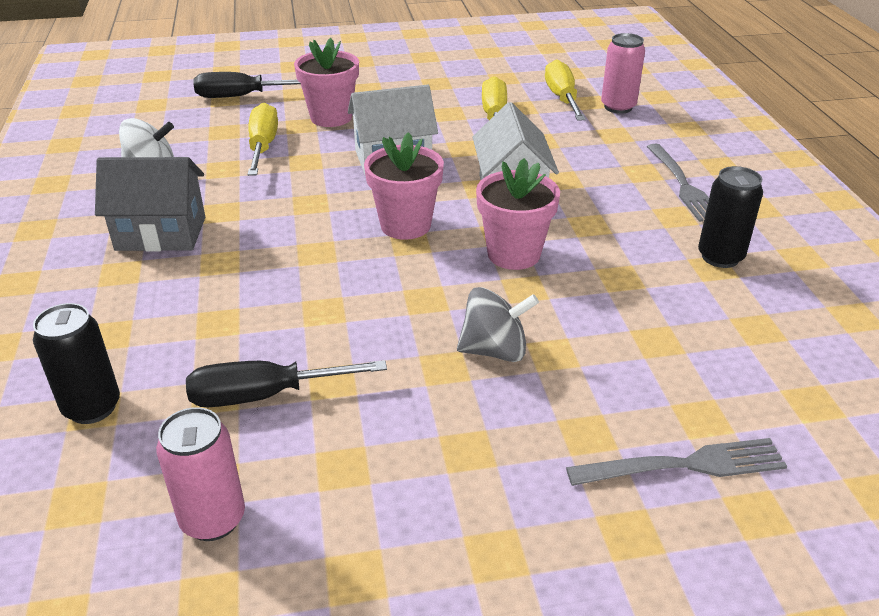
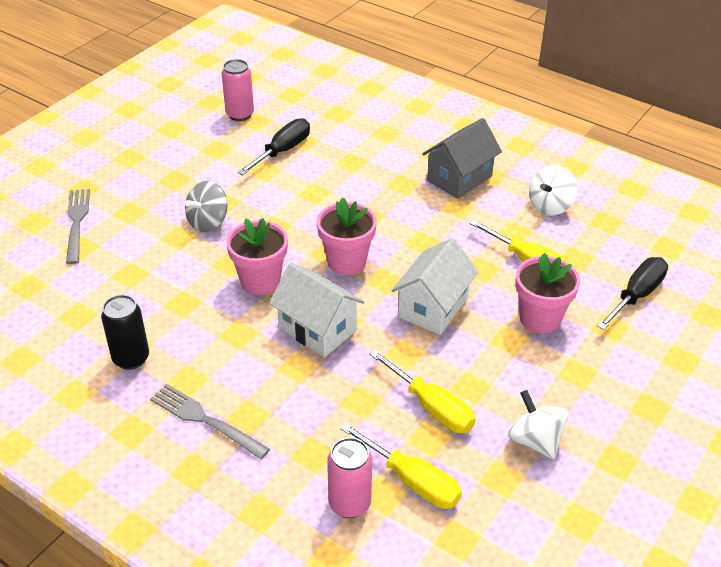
camera: 135 degrees right, 5 degrees up
black can [33,303,120,424] -> none
grey fork [566,438,787,486] -> grey fork turned 135 degrees clockwise [66,189,90,264]
none -> white spinning top [508,390,569,460]

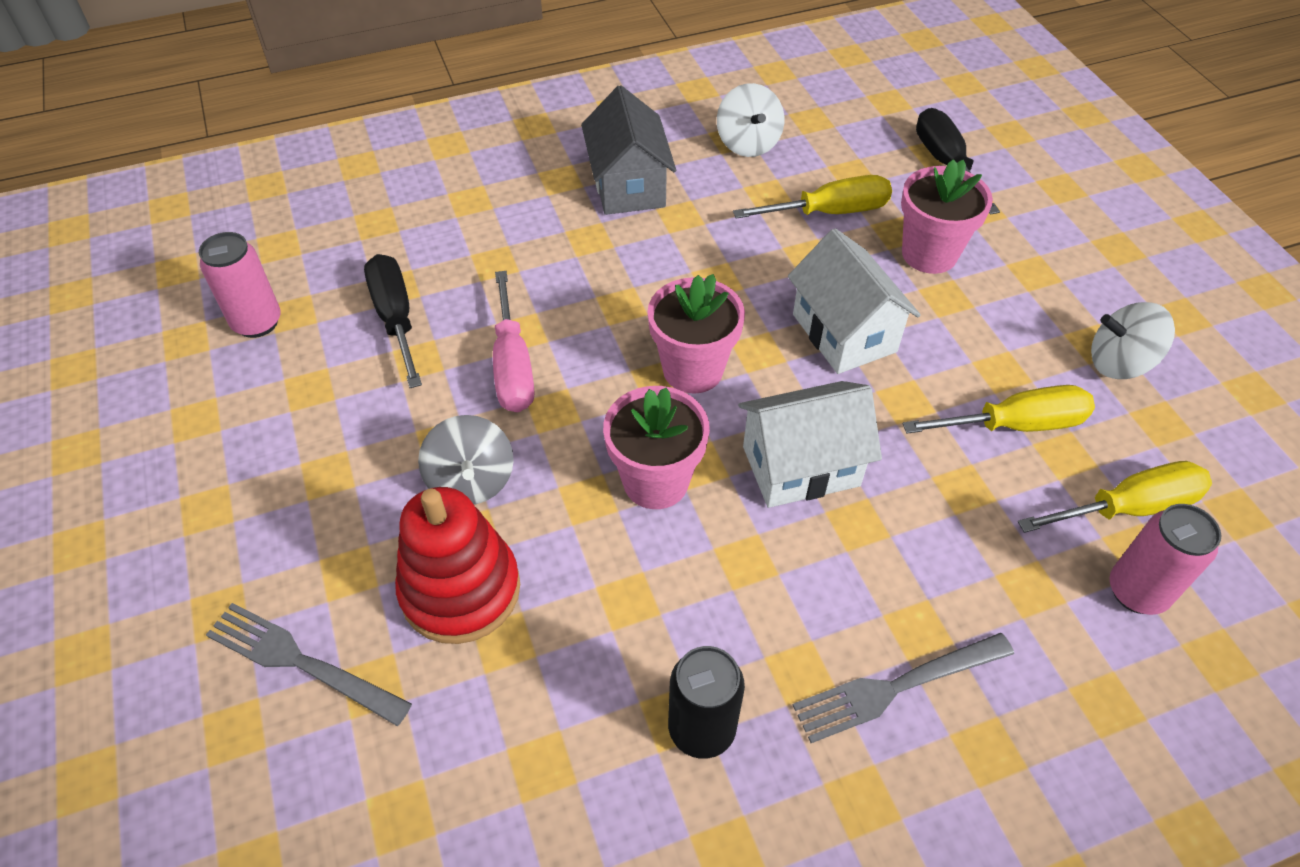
camera: 55 degrees left, 10 degrees up
none -> red stacking toy [395,487,520,644]
none -> pink screwdriver [493,271,535,412]

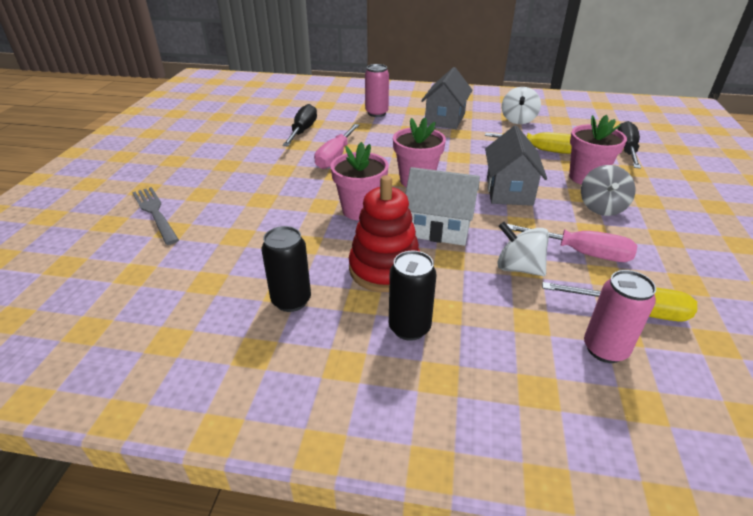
camera: 30 degrees right, 15 degrees down
pink can [199,232,281,338] -> pink can moved to [365,64,389,117]
red stacking toy [395,487,520,644] -> red stacking toy moved to [349,175,420,293]
grey spinning top [418,415,514,505] -> grey spinning top moved to [581,165,636,216]
white house [788,228,921,374] -> grey house [485,125,547,206]
grey fork [793,633,1014,743] -> black can [389,251,436,341]
yellow screwdriver [903,385,1095,434] -> pink screwdriver [507,224,638,262]
white spinning top [1091,302,1175,379] -> white spinning top moved to [497,222,549,276]

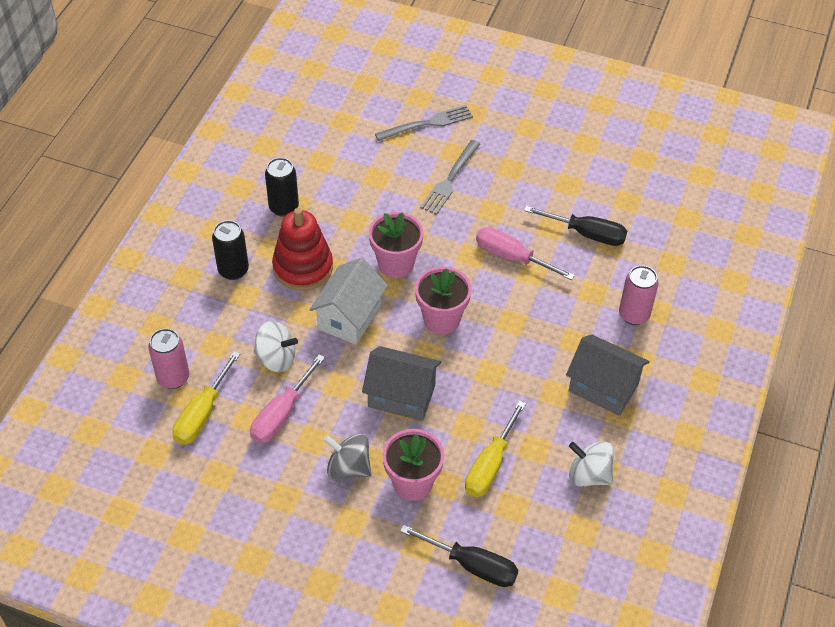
camera: 100 degrees right, 15 degrees up
white spinning top [497,222,549,276] -> white spinning top turned 60 degrees clockwise [254,321,298,372]
none -> grey fork [420,140,480,215]

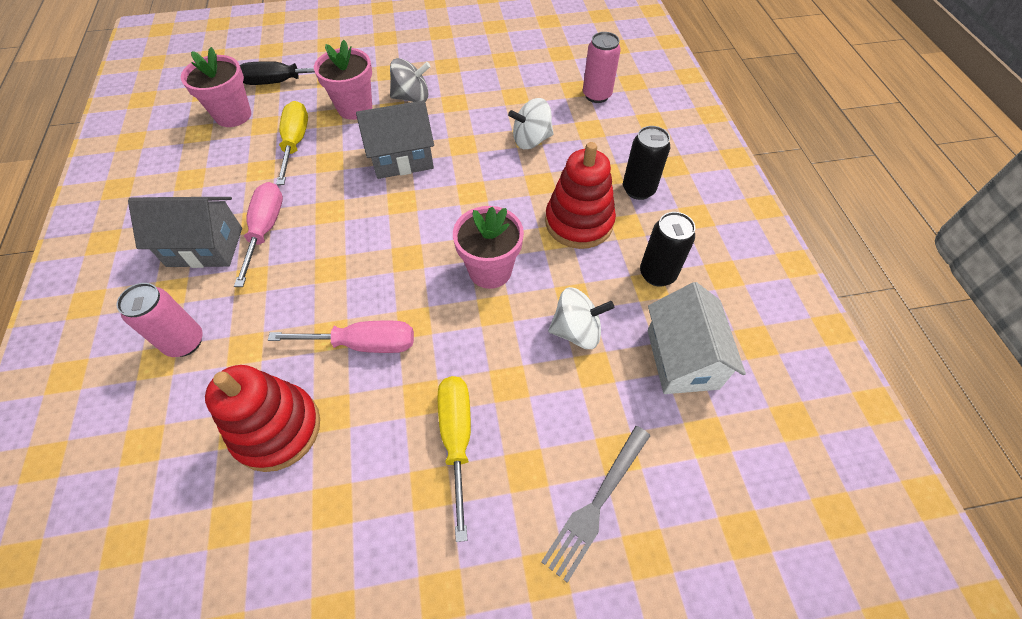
camera: 150 degrees right, 5 degrees up
yellow screwdriver [172,351,240,445] -> yellow screwdriver moved to [438,376,471,542]
pink screwdriver [250,354,325,444] -> pink screwdriver moved to [234,182,283,287]
white house [309,258,388,345] -> white house moved to [648,282,746,394]
pink flower pot [415,267,472,334] -> pink flower pot moved to [181,47,251,127]
grey fork [420,140,480,215] -> none
black screwdriver [524,206,627,246] -> red stacking toy [205,365,320,472]
white spinning top [569,441,614,487] -> white spinning top moved to [548,287,614,349]

